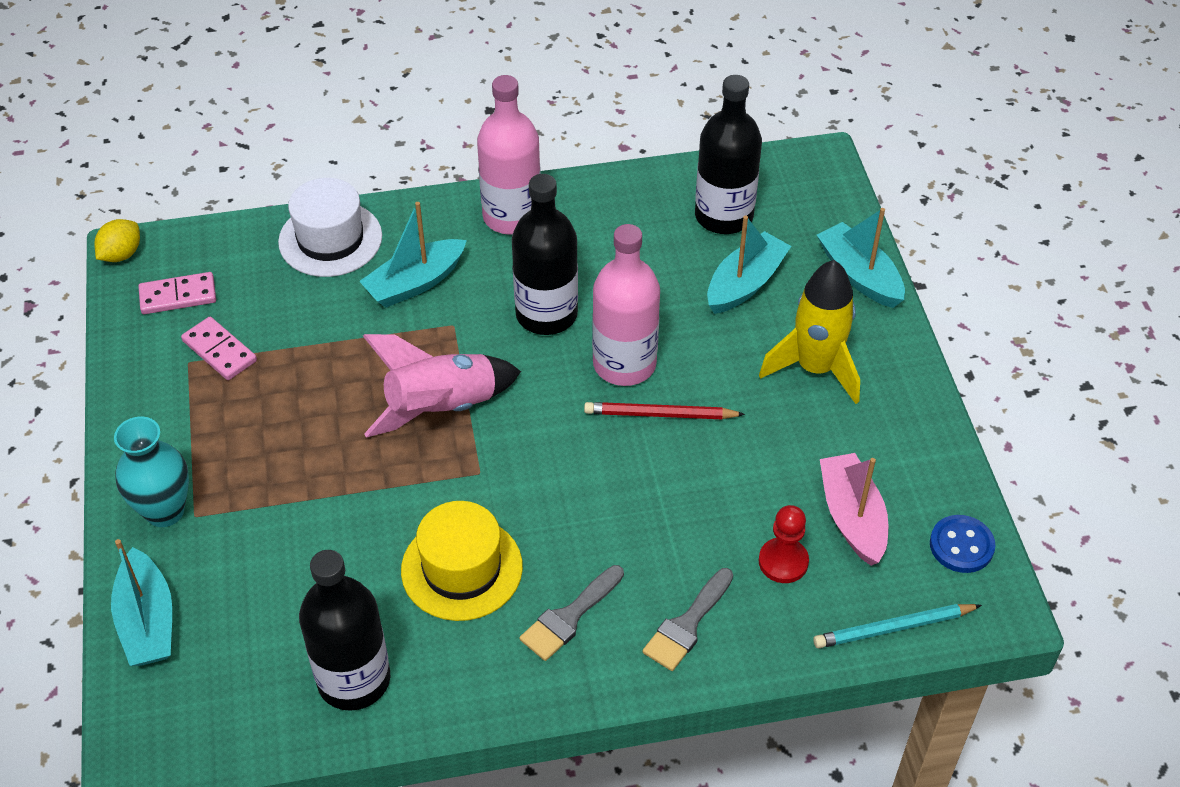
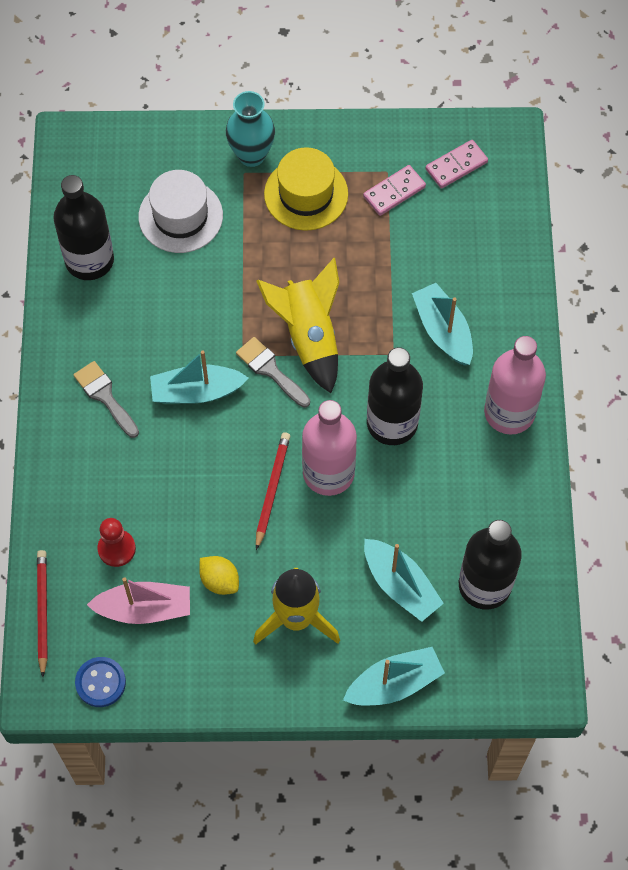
camera: 100 degrees right, 15 degrees up
yellow lemon [94,219,140,262] -> yellow lemon moved to [199,556,239,595]
turquoise boat [111,539,172,666] -> turquoise boat moved to [150,350,248,404]
pink domino [138,272,216,314] -> pink domino turned 60 degrees clockwise [425,140,488,189]
white hat [278,178,382,277] -> white hat moved to [138,170,223,253]
pink rocket [363,334,521,438] -> yellow rocket [256,258,339,393]
yellow hat [401,501,523,621] -> yellow hat moved to [264,147,348,231]
grey brush [642,568,733,671] -> grey brush moved to [236,337,310,408]
turquoise pencil [813,604,982,648] -> red pencil [37,550,48,677]

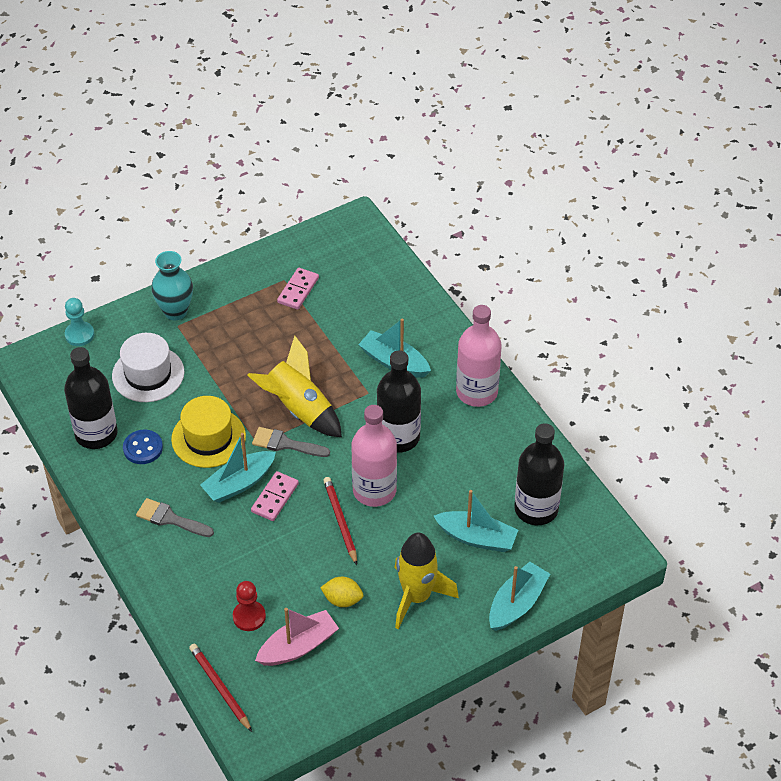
camera: 30 degrees left, 15 degrees down
blue button [75,657,126,707] -> blue button moved to [123,430,163,464]
yellow hat [264,147,348,231] -> yellow hat moved to [171,396,246,468]
pink domino [425,140,488,189] -> pink domino moved to [251,471,299,521]
none -> turquoise pawn [65,298,94,346]

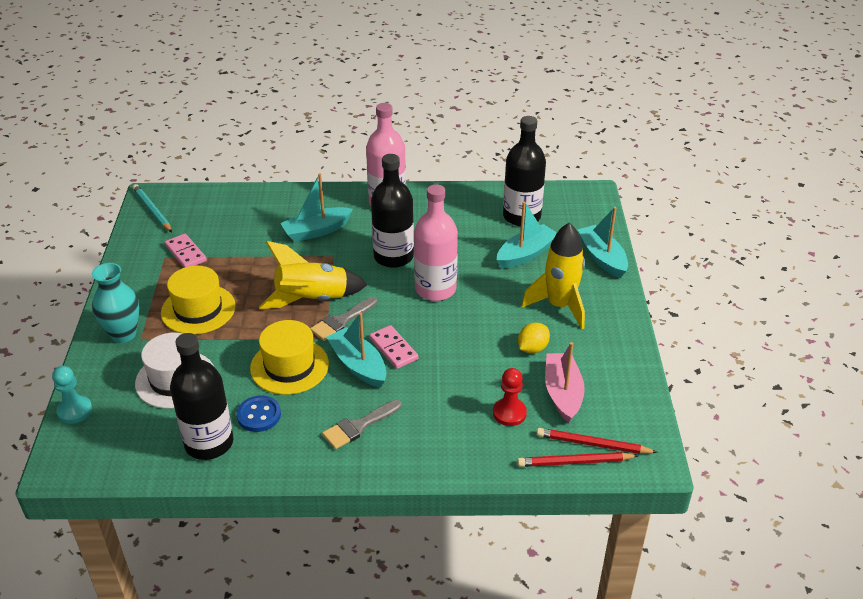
camera: 60 degrees left, 10 degrees down
turquoise boat [200,433,276,503] -> turquoise boat turned 150 degrees clockwise [326,312,386,388]
red pencil [323,477,357,565] -> red pencil moved to [537,428,658,454]
none -> turquoise pencil [133,184,172,232]
none -> yellow hat [161,266,236,334]

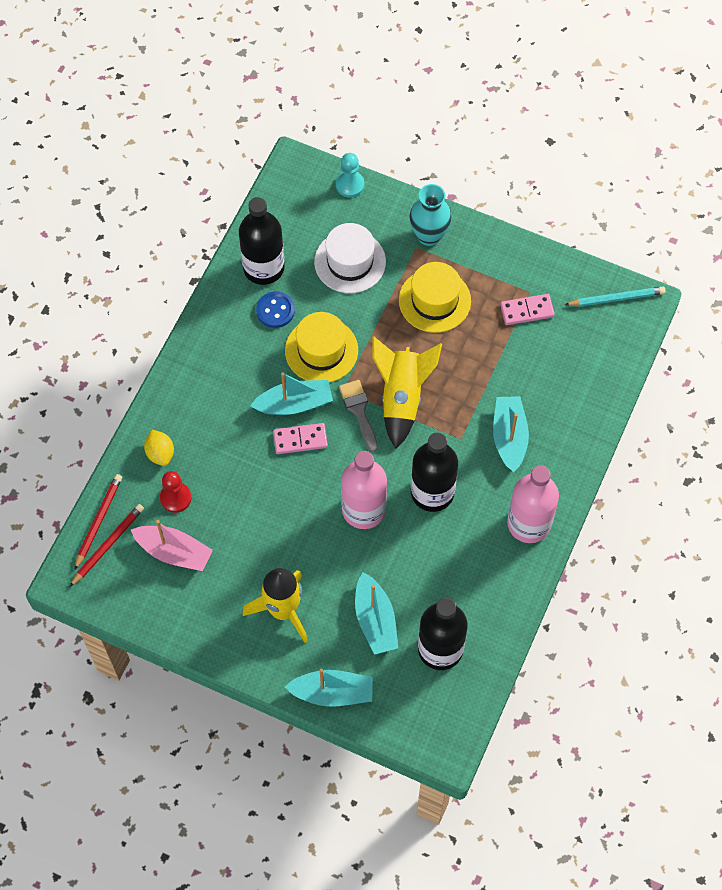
camera: 115 degrees right, 25 degrees up
grey brush [322,400,402,449] -> none
yellow lemon [518,322,550,354] -> yellow lemon moved to [144,430,174,466]

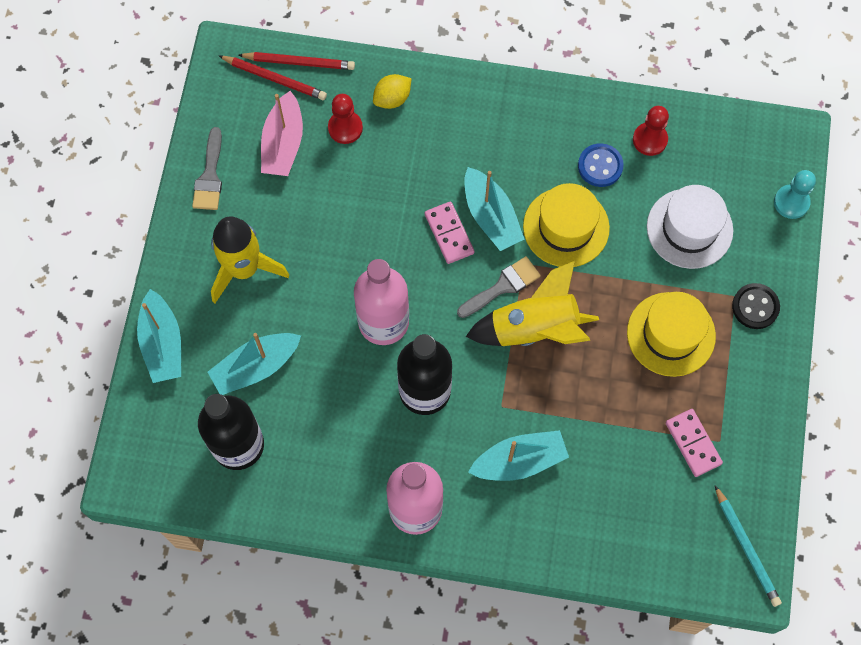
camera: 75 degrees right, 5 degrees up
black bottle [239,197,284,285] -> red pawn [633,106,669,156]
turquoise vase [409,184,452,246] -> black button [732,283,780,329]
none -> grey brush [192,127,222,210]

